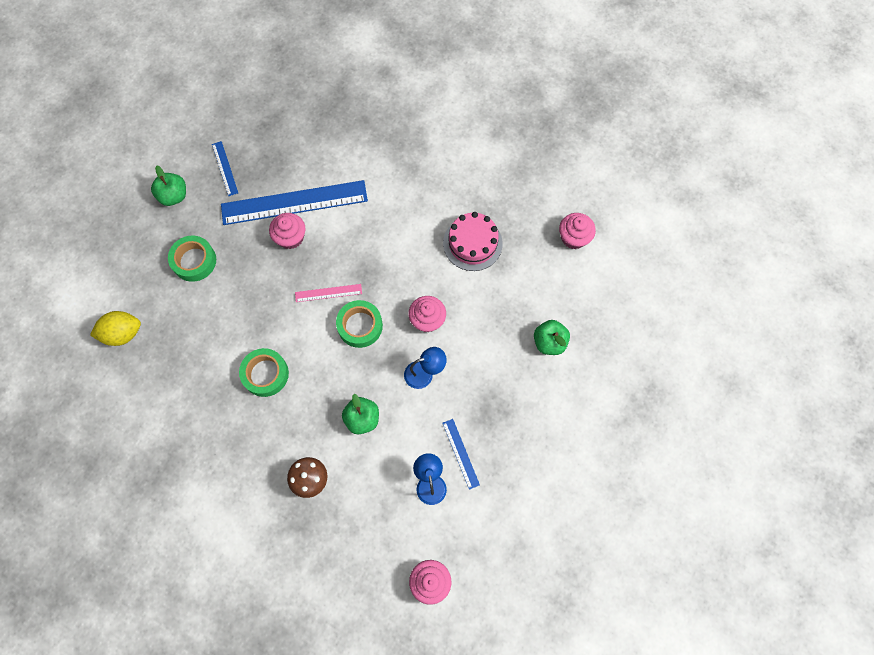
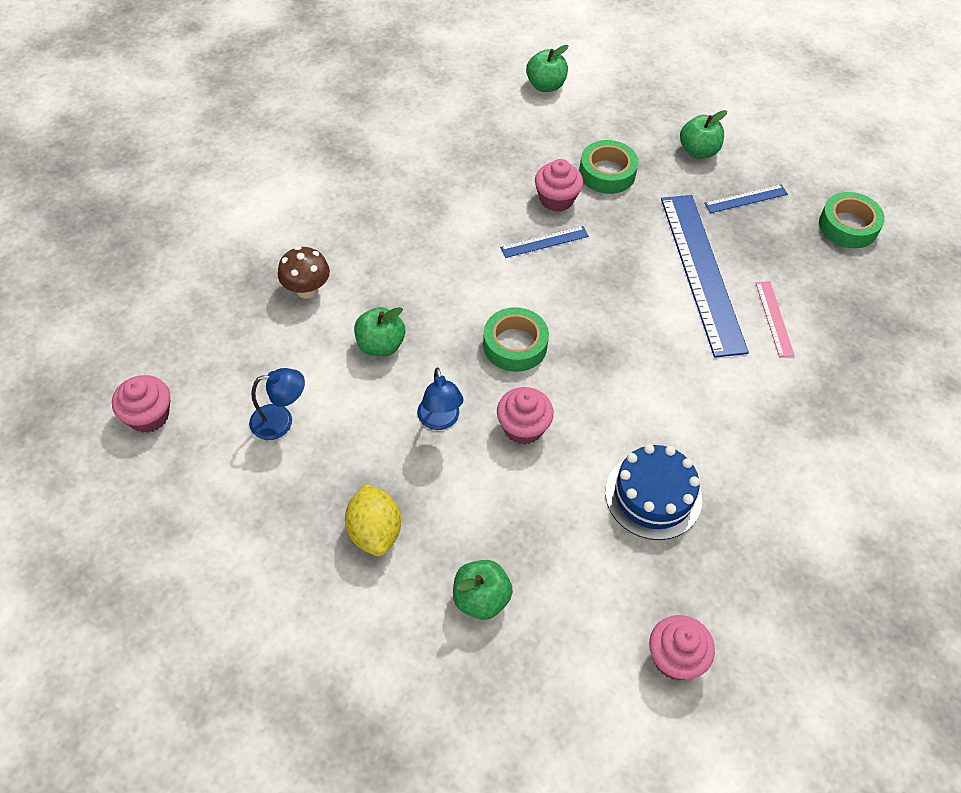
camera: 90 degrees right, 15 degrees down
yellow lemon [90,311,141,346] -> yellow lemon moved to [345,484,401,556]
green tape [239,348,289,397] -> green tape moved to [819,192,885,248]
pink cupcake [269,213,306,249] -> pink cupcake moved to [535,159,583,212]
pink ruler [295,284,362,302] -> pink ruler moved to [756,281,795,357]
blue ruler [442,419,480,490] -> blue ruler moved to [500,226,589,258]
pink cake [443,212,503,271] -> blue cake [605,444,702,540]
none -> green apple [526,45,568,92]

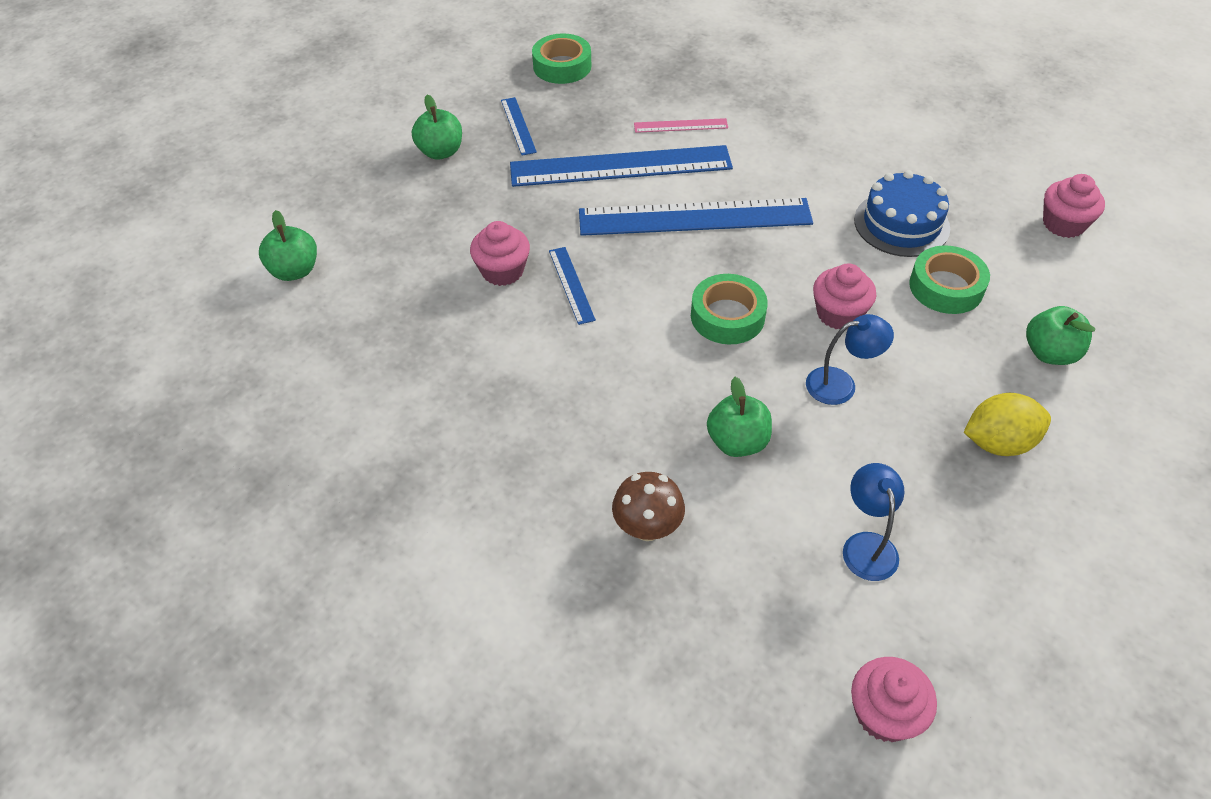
camera: 85 degrees left, 5 degrees down
green tape [579,140,638,194] -> green tape moved to [909,246,990,314]
none -> blue ruler [579,198,813,236]

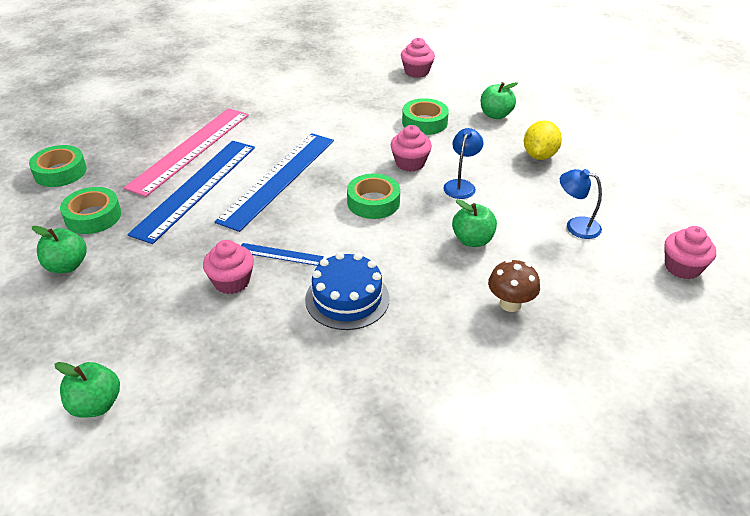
camera: 60 degrees left, 10 degrees down
blue ruler [501,97,537,155] -> green tape [60,187,121,234]
pink ruler [634,118,728,133] -> pink ruler [124,108,249,197], size x2.27
blue cake [854,170,950,257] -> blue cake moved to [305,252,390,330]

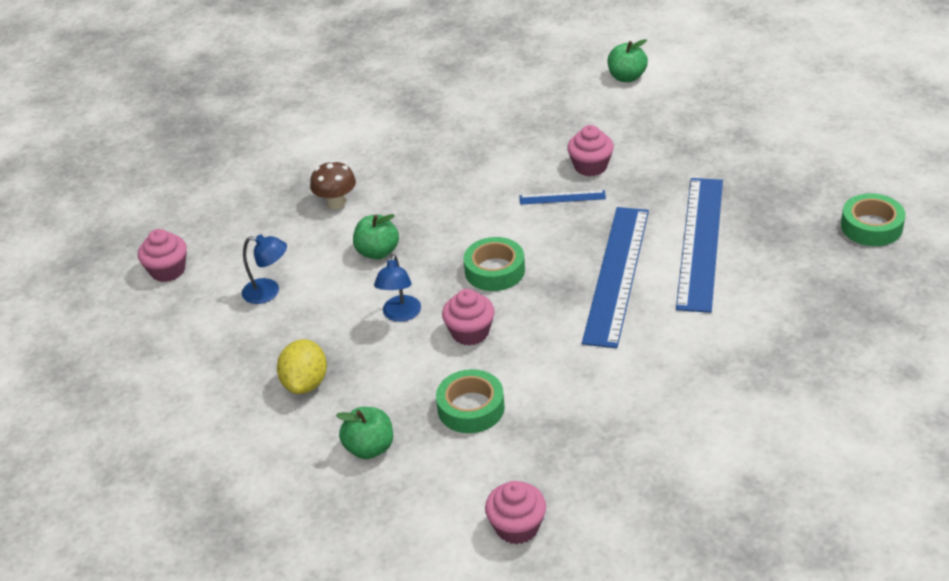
camera: 170 degrees right, 0 degrees up
green apple [32,226,87,273] -> none
green tape [60,187,121,234] -> none
pink ruler [124,108,249,197] -> none
blue cake [305,252,390,330] -> none

